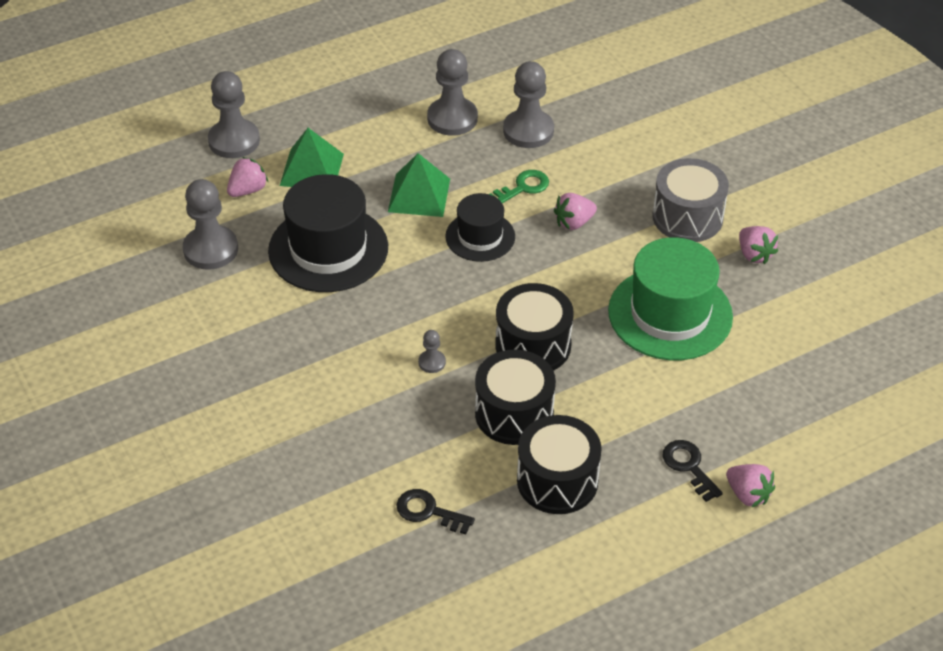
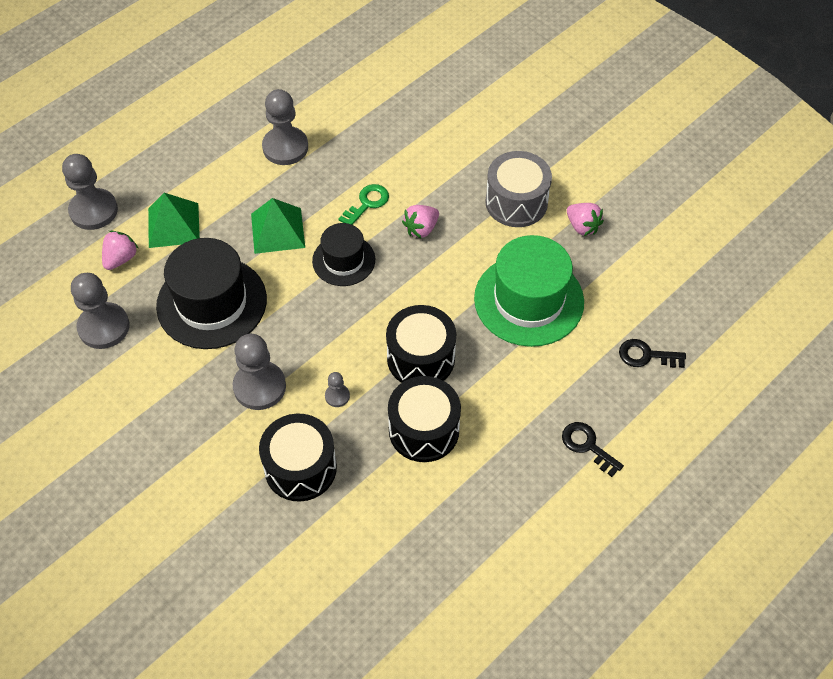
camera: 15 degrees left, 10 degrees up
black key [396,489,475,534] -> black key moved to [619,339,686,368]
grey pawn [503,61,554,148] -> grey pawn moved to [233,334,286,410]
black drum [517,415,602,514] -> black drum moved to [259,414,337,502]
pink strawberry [726,464,775,508] -> none

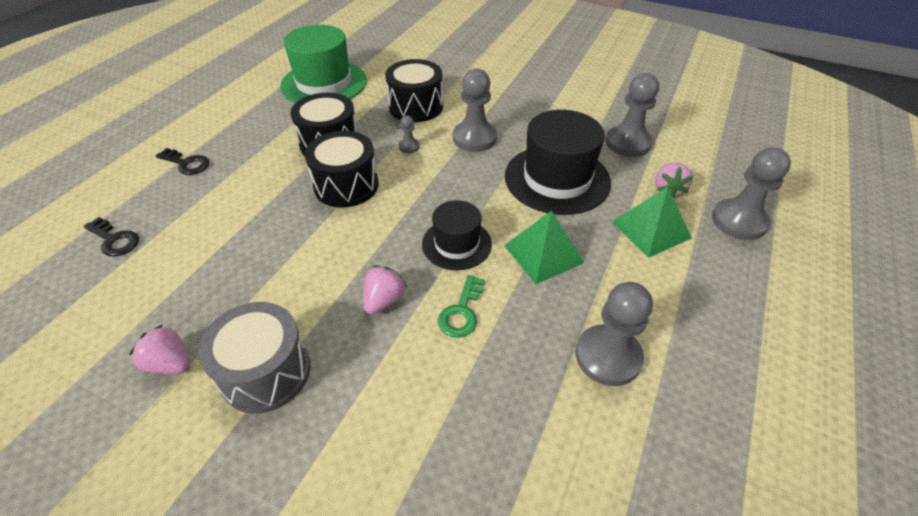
camera: 160 degrees right, 10 degrees down
green hat [474,235,584,347] -> green hat moved to [280,25,367,103]
black key [619,339,686,368] -> black key turned 45 degrees clockwise [83,217,139,257]

